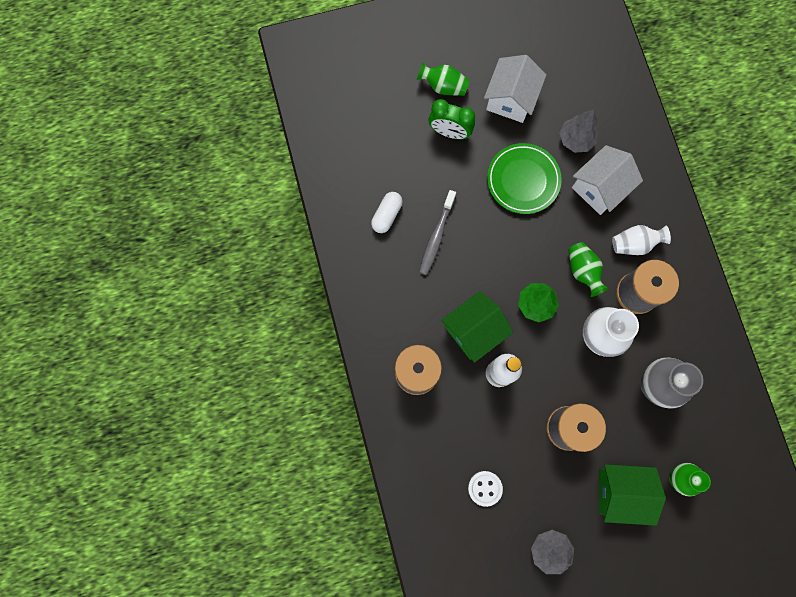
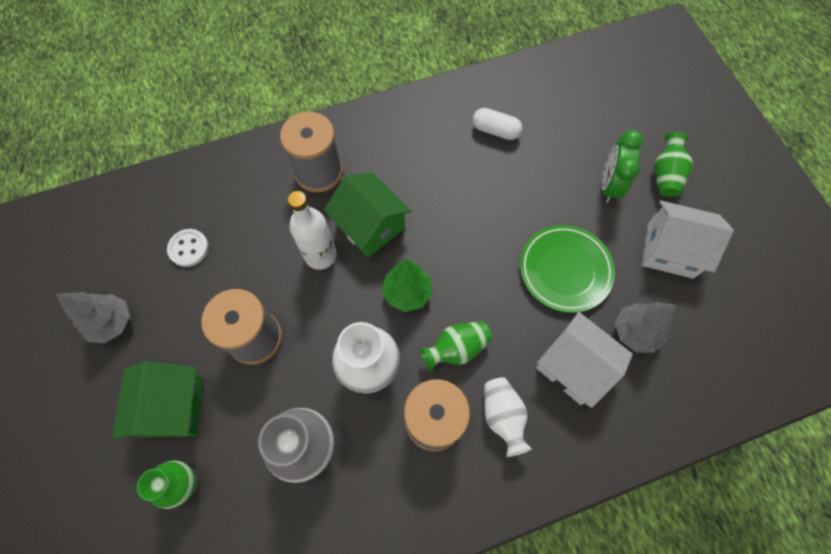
camera: 85 degrees right, 10 degrees down
grey toothbrush [419,190,456,275] -> none

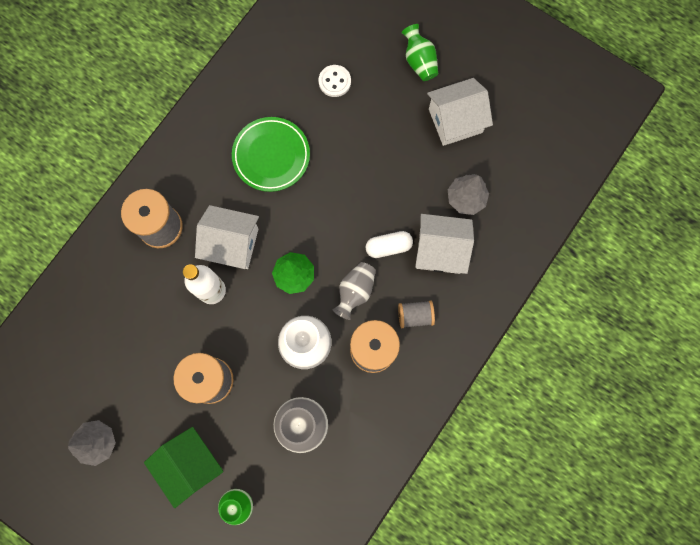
camera: 35 degrees left, 10 degrees up
white button [167,229,209,267] -> white button moved to [319,65,351,97]
green house [324,173,411,258] -> white house [195,205,259,269]
green vase [420,321,492,371] -> grey vase [333,262,376,320]
white capsule [473,108,522,140] -> white capsule moved to [366,231,413,258]
white vase [484,377,532,457] -> grey spool [398,300,435,328]
green plate [520,225,615,313] -> green plate moved to [232,117,310,192]
green clock [601,130,643,203] -> none

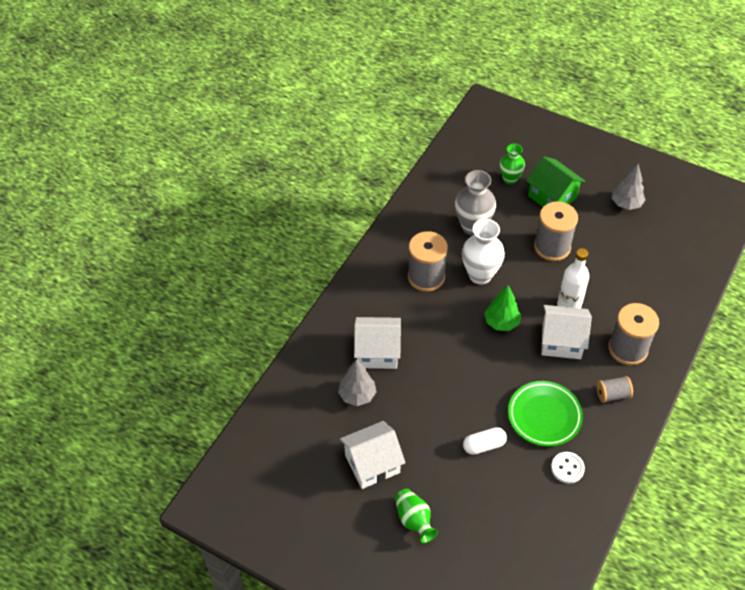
camera: 175 degrees right, 25 degrees down
white button [319,65,351,97] -> white button moved to [551,452,585,484]
grey vase [333,262,376,320] -> none
white capsule [366,231,413,258] -> white capsule moved to [463,427,507,455]
grey spool [398,300,435,328] -> grey spool moved to [597,376,633,403]

